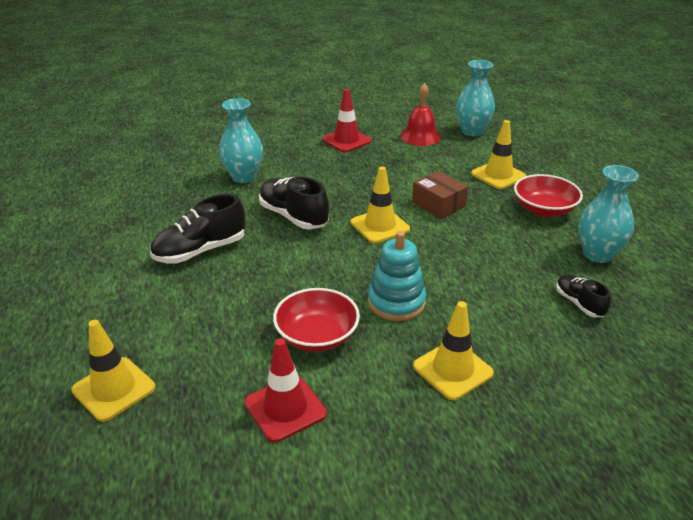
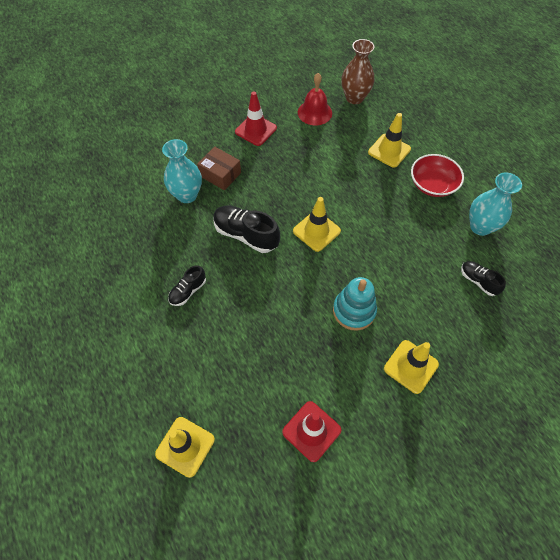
camera: 15 degrees left, 25 degrees up
black shoe [150,194,246,263] -> black shoe [168,265,206,306], size x0.58
red bowl [273,288,360,352] -> none
brown box [412,171,468,219] -> brown box moved to [197,147,241,190]
turquoise vase [456,60,495,136] -> brown vase [341,39,374,104]

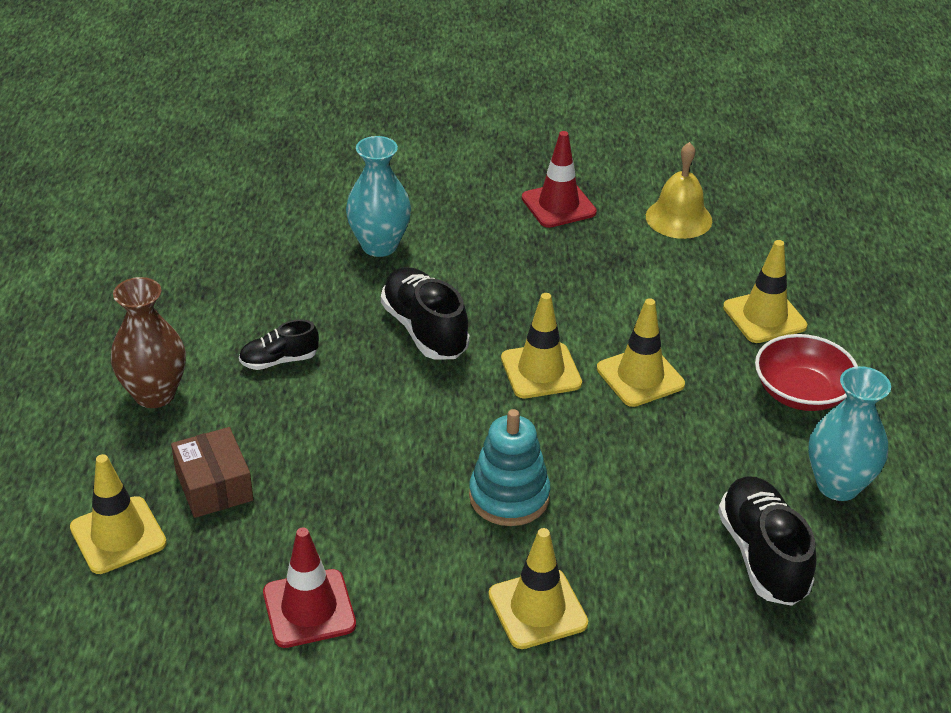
camera: 30 degrees right, 20 degrees down
brown box [197,147,241,190] -> brown box moved to [171,427,253,518]
red bell [298,73,332,125] -> yellow bell [646,142,712,239]
brown vase [341,39,374,104] -> brown vase moved to [111,277,186,408]
black shoe [461,261,506,296] -> black shoe [718,476,816,606], size x1.73
none -> yellow traffic cone [597,298,685,407]

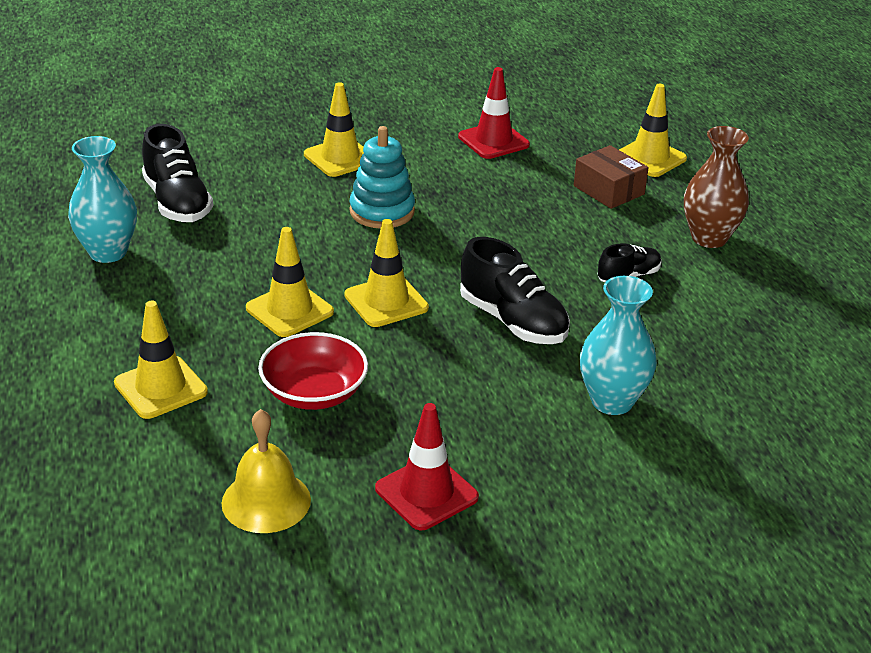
camera: 165 degrees right, 5 degrees down
red bowl [755,334,858,411] -> red bowl moved to [258,332,368,410]

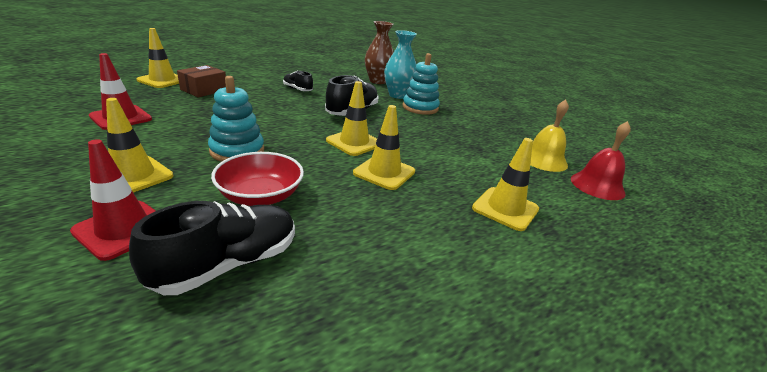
camera: 110 degrees left, 5 degrees down
turquoise vase [68,136,137,263] -> none
red bowl [258,332,368,410] -> red bowl moved to [211,152,304,206]
red traffic cone [375,403,479,530] -> red traffic cone moved to [70,139,156,261]
brown vase [684,126,749,248] -> brown vase moved to [365,21,394,84]
none -> turquoise stacking toy [402,53,440,115]
none -> red bell [571,121,631,200]

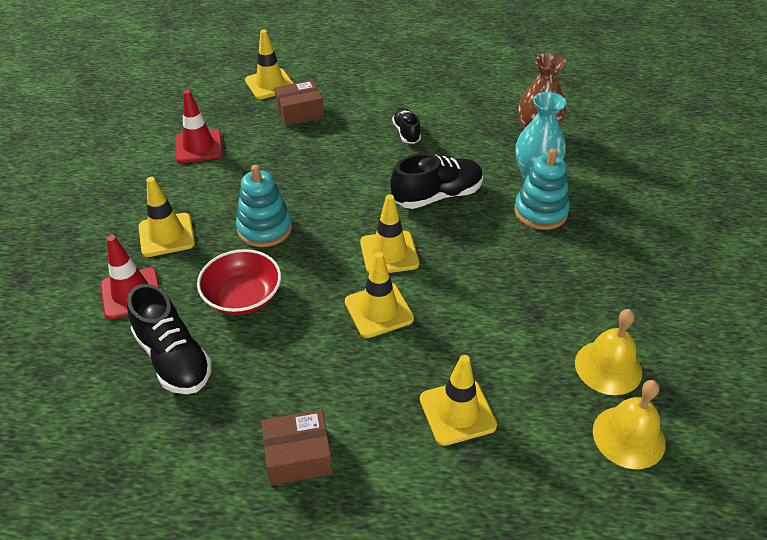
camera: 40 degrees right, 15 degrees up
black shoe [129,201,295,295] -> black shoe turned 60 degrees clockwise [127,284,212,394]
red bell [571,121,631,200] -> yellow bell [593,380,666,469]
none -> brown box [261,410,333,486]

